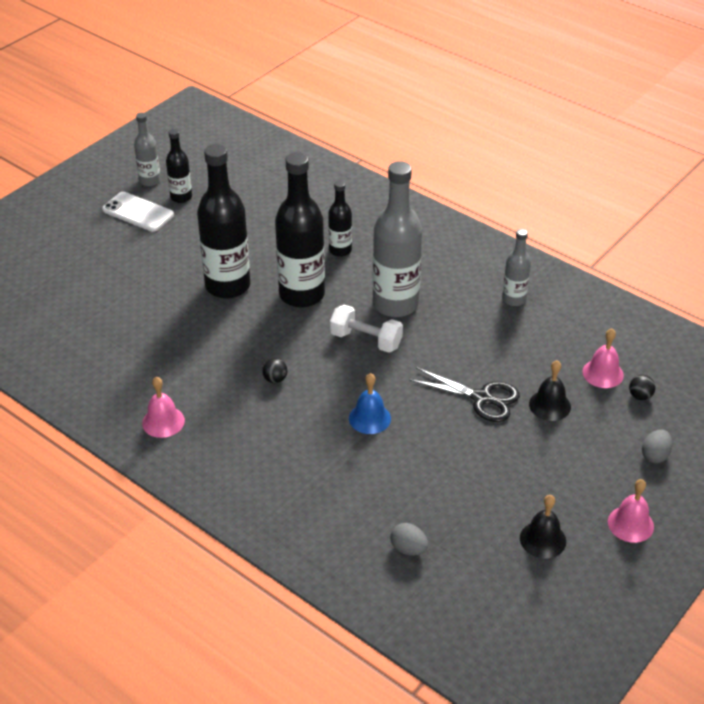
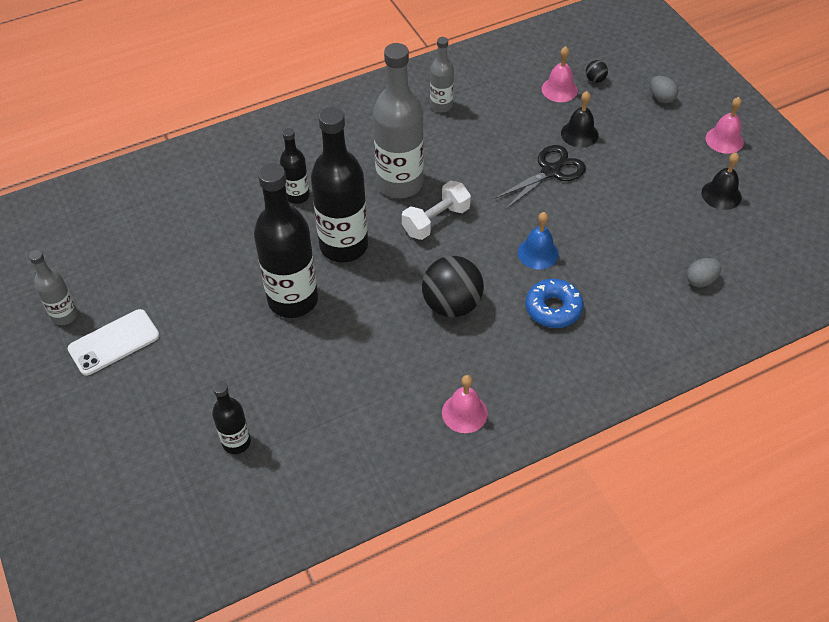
camera: 65 degrees left, 10 degrees up
black bottle [166,129,192,203] -> black bottle moved to [212,381,251,454]
black ball [262,358,287,383] -> black ball [422,256,484,317], size x2.32
none -> blue donut [525,279,583,328]

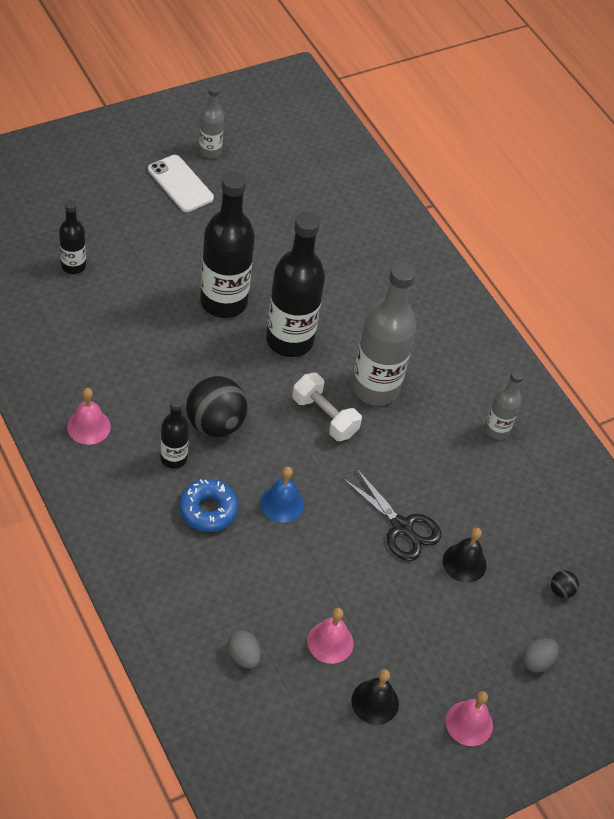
camera: 80 degrees right, 0 degrees up
black bottle [280,128,310,204] -> black bottle moved to [160,397,189,469]
pink bell [542,46,578,102] -> pink bell moved to [307,608,354,664]

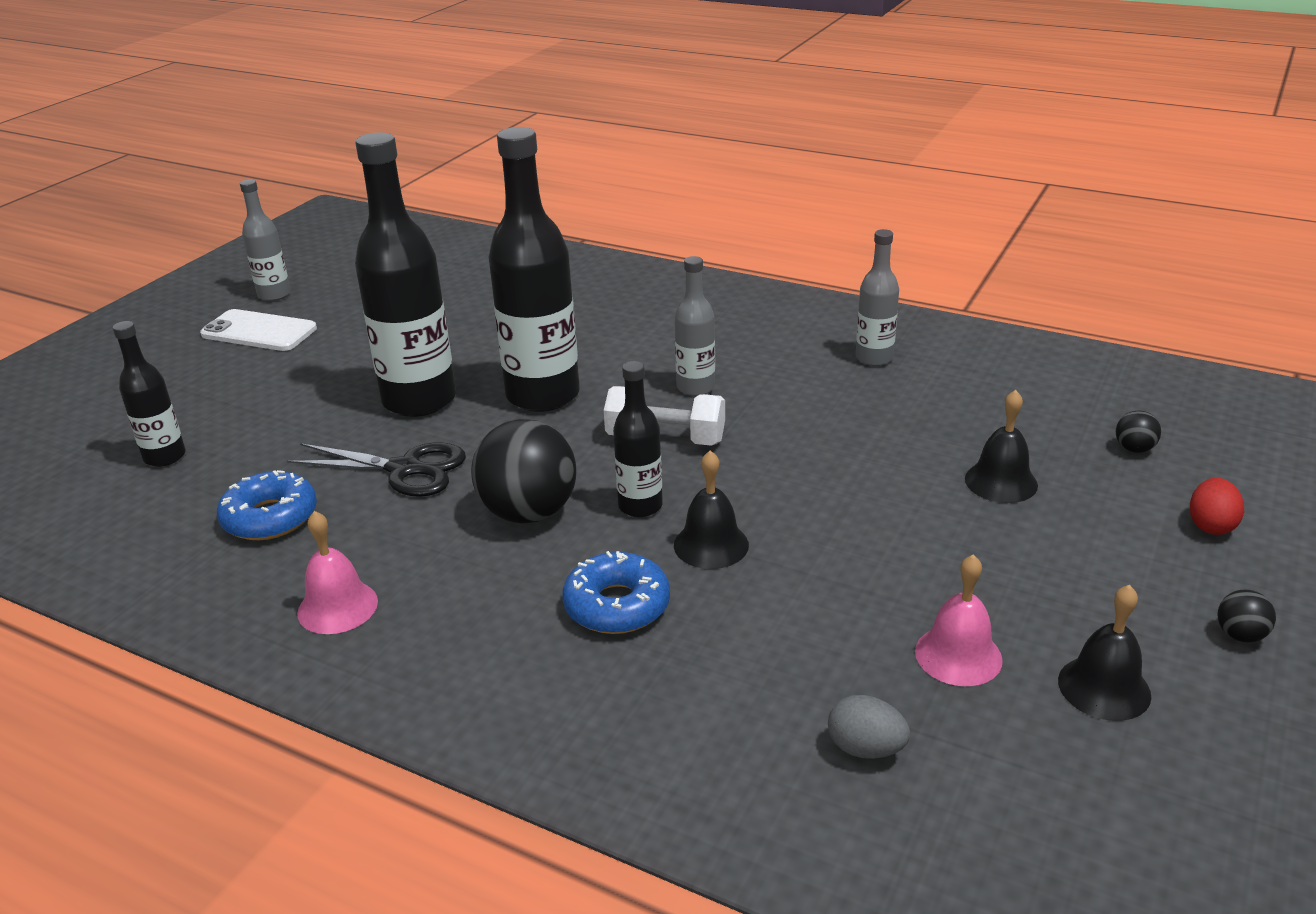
camera: 25 degrees left, 20 degrees down
black bottle [160,397,189,469] -> black bottle moved to [613,361,663,517]
blue bell [260,467,304,523] -> black bell [674,450,749,569]
black scissors [342,468,441,561] -> black scissors moved to [287,442,466,497]
grey bottle [352,262,416,406] -> grey bottle [675,256,715,396], size x0.52
pink bell [446,691,493,746] -> black ball [1217,590,1276,642]
grey egg [522,638,559,673] -> red egg [1190,478,1244,535]
none -> blue donut [217,470,317,540]

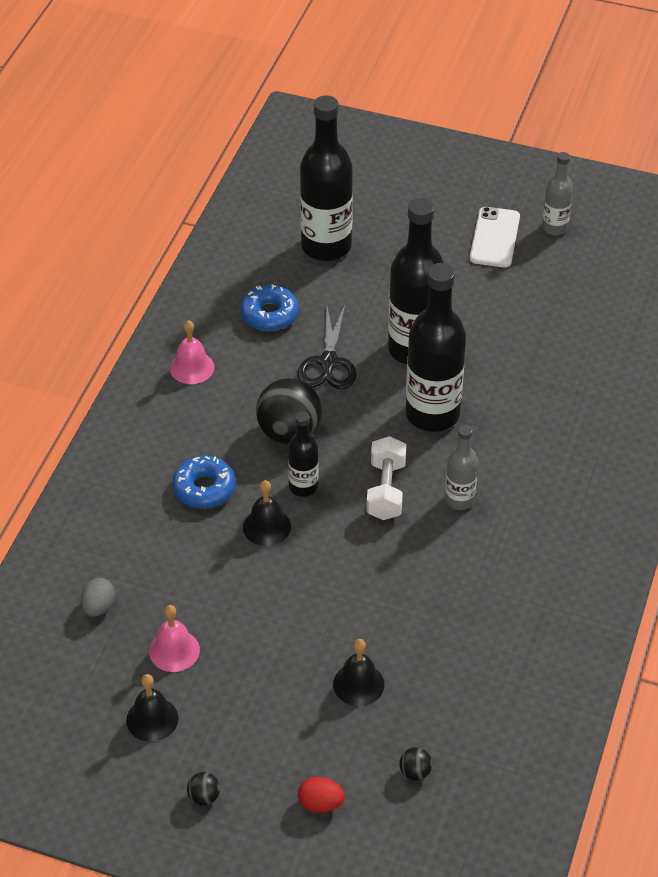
camera: 80 degrees right, 15 degrees up
black bottle [112,321,186,467] -> black bottle [300,95,353,261], size x1.92
grey bottle [856,229,899,366] -> none

